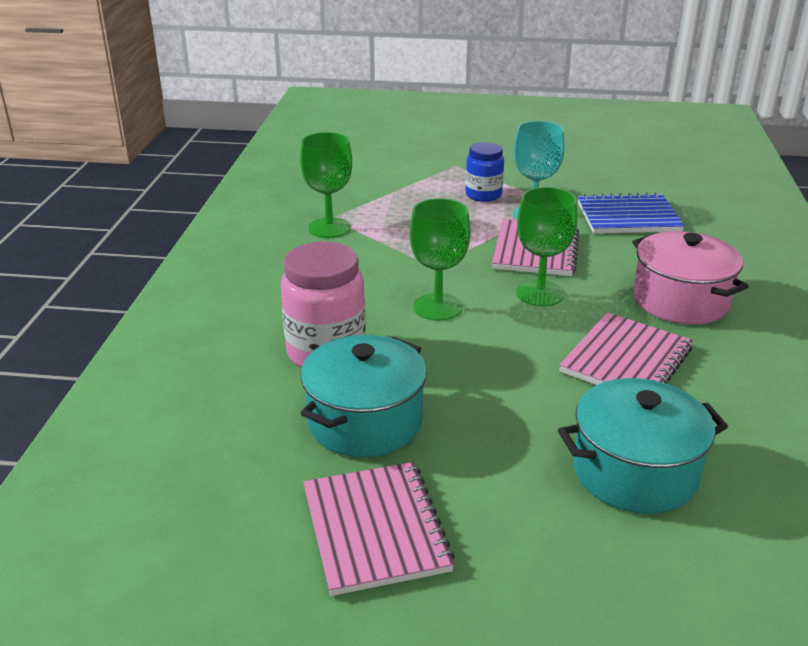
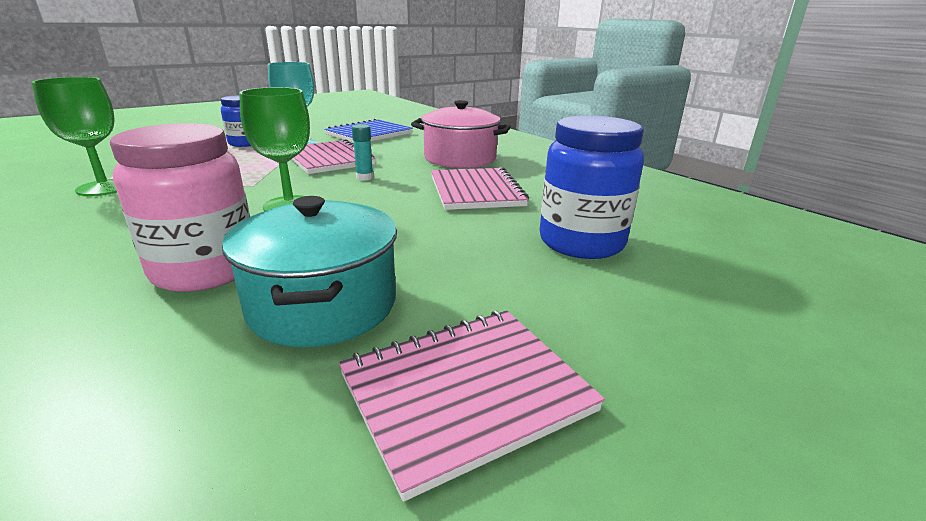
camera: 45 degrees left, 5 degrees down
pink notebook [303,462,455,596] -> pink notebook turned 60 degrees counterclockwise [339,311,605,502]
green goblet [516,187,578,307] -> turquoise glue stick [352,124,373,181]
turquoise pot [558,378,728,514] -> blue jar [540,115,644,259]

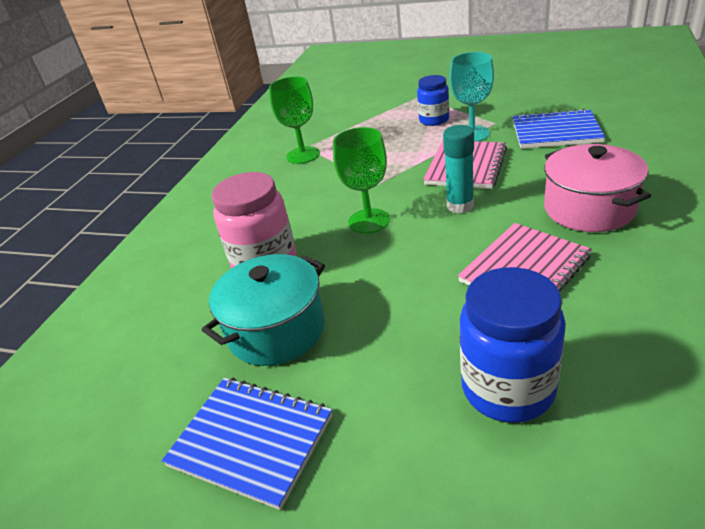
camera: 60 degrees right, 10 degrees up
pink notebook [339,311,605,502] -> blue notebook [162,378,332,510]
turquoise glue stick [352,124,373,181] -> turquoise glue stick [443,125,474,214], size x1.62

